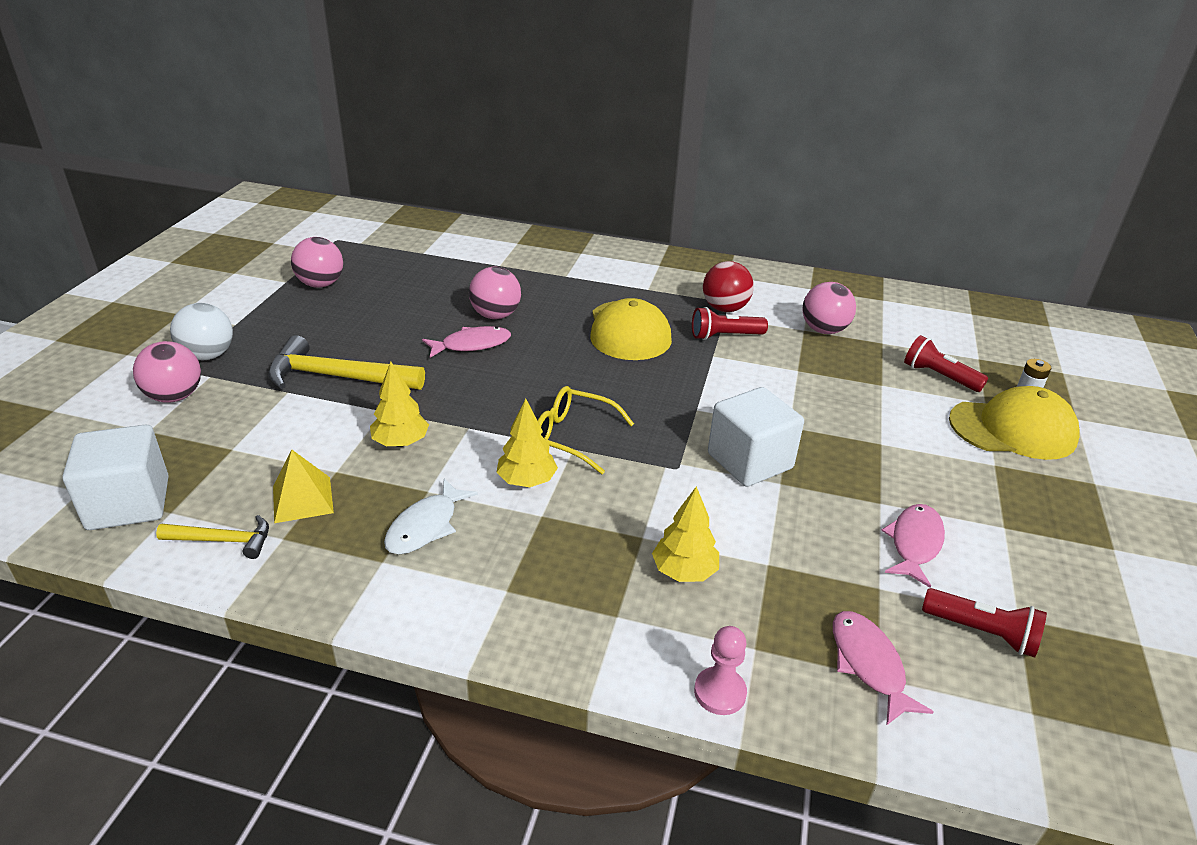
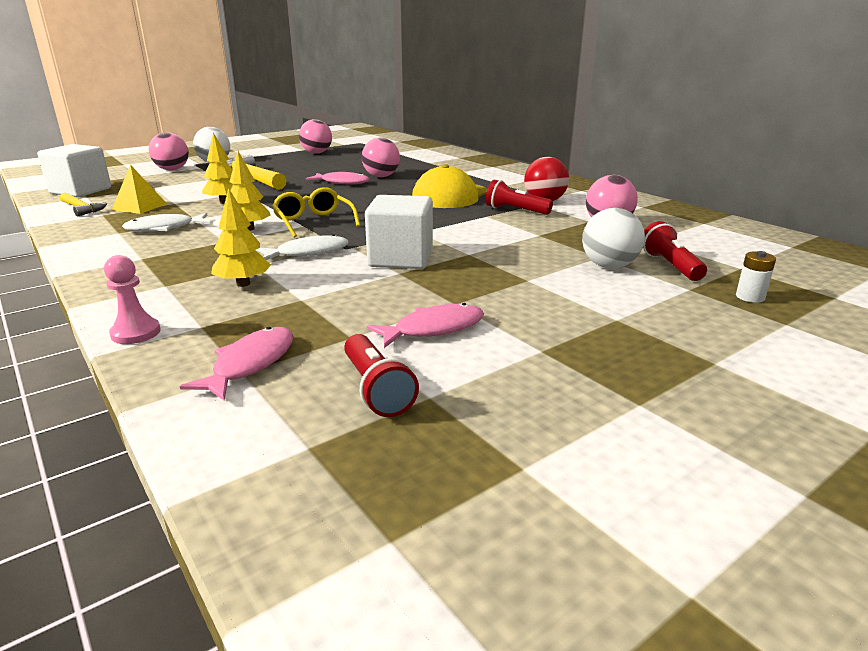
camera: 40 degrees right, 10 degrees down
yellow cap [949,386,1080,460] -> none
none -> white fish [256,234,348,260]
none -> white ball [582,208,645,268]

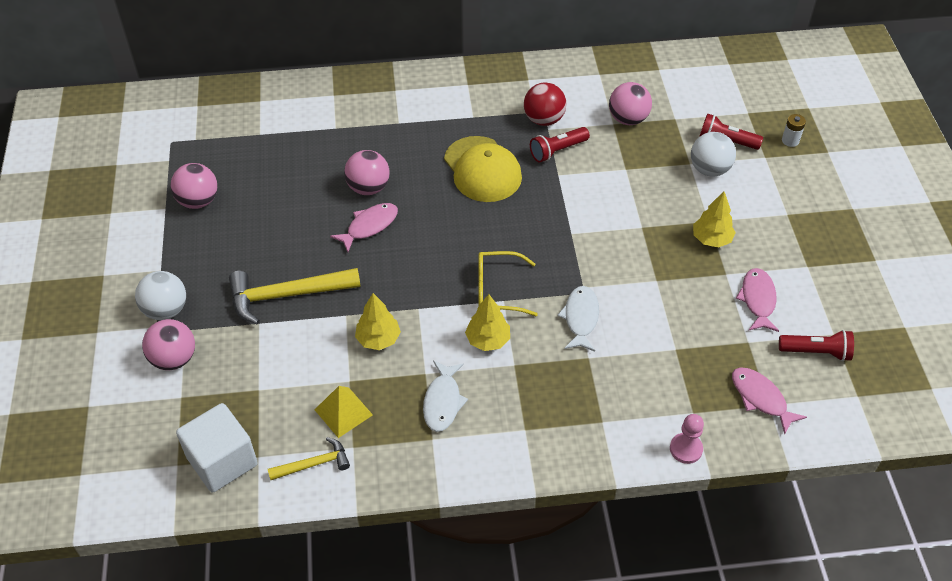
camera: 60 degrees left, 25 degrees up
yellow tree [211,188,271,287] -> yellow tree moved to [693,191,736,248]
white cube [365,195,433,269] -> none

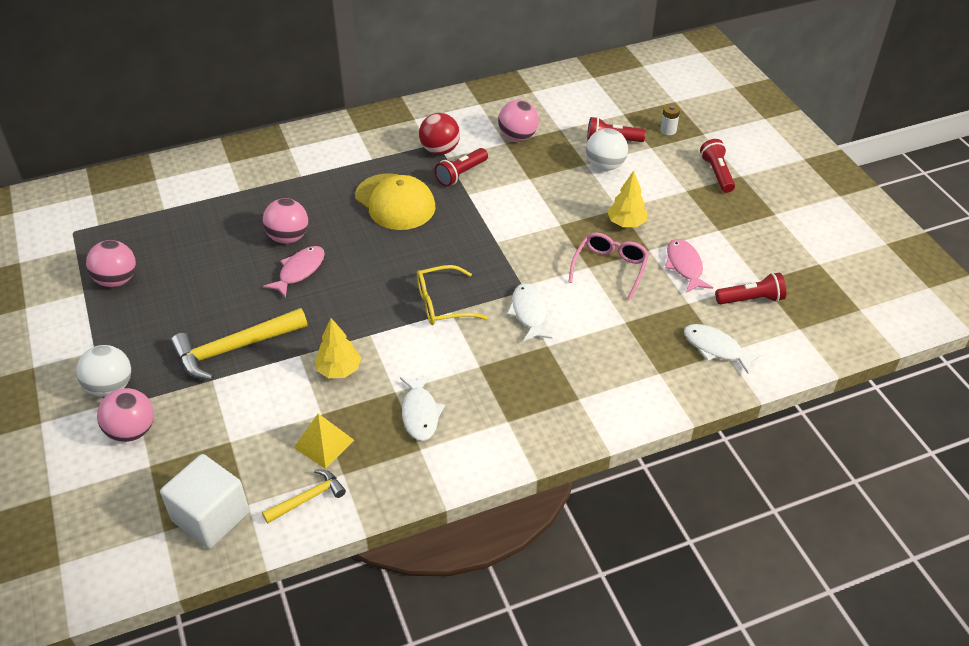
camera: 15 degrees left, 5 degrees down
yellow tree [465,294,510,351] -> none
pink pawn [670,414,704,464] -> none
pink fish [732,367,807,434] -> white fish [684,324,762,374]
none -> pink glasses [568,233,649,300]
none -> red flashlight [700,139,735,193]

